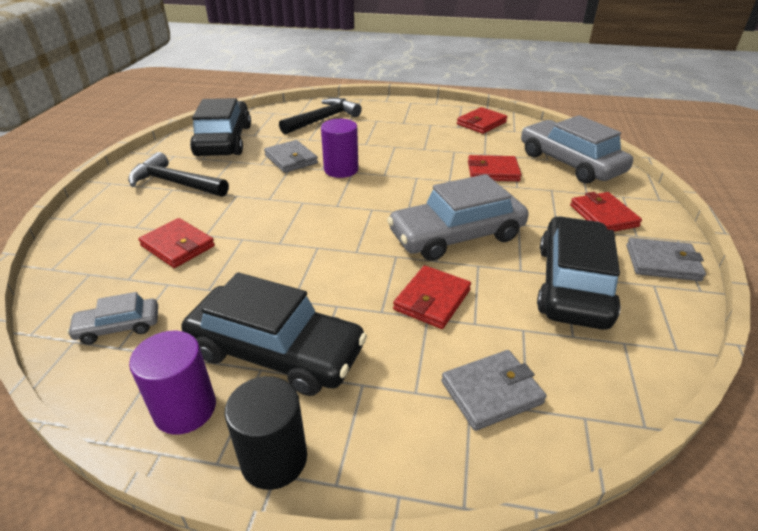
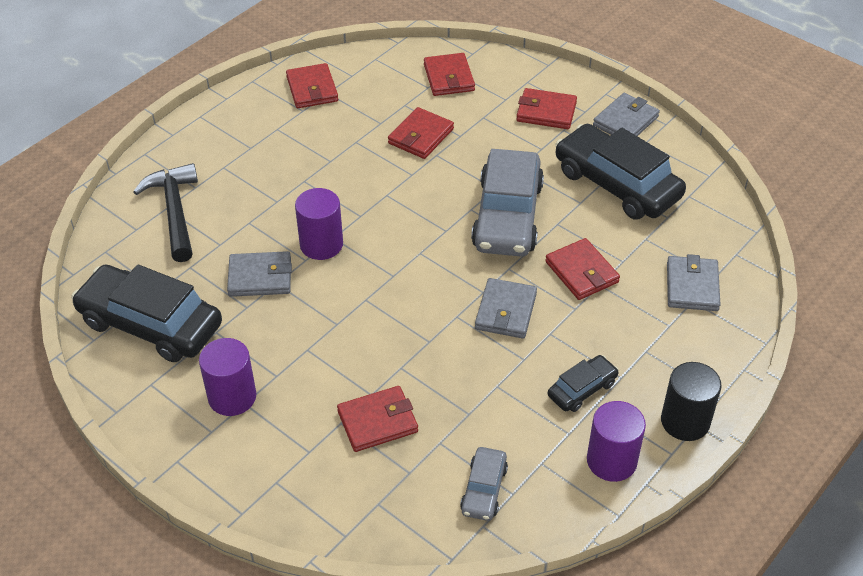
camera: 60 degrees left, 10 degrees up
black hammer [128,152,229,197] -> purple cylinder [199,338,256,416]
black car [182,272,367,396] -> black car [548,355,619,412], size x0.49
grey car [521,115,633,184] -> red wallet [424,53,475,96]
none -> grey wallet [475,278,537,339]

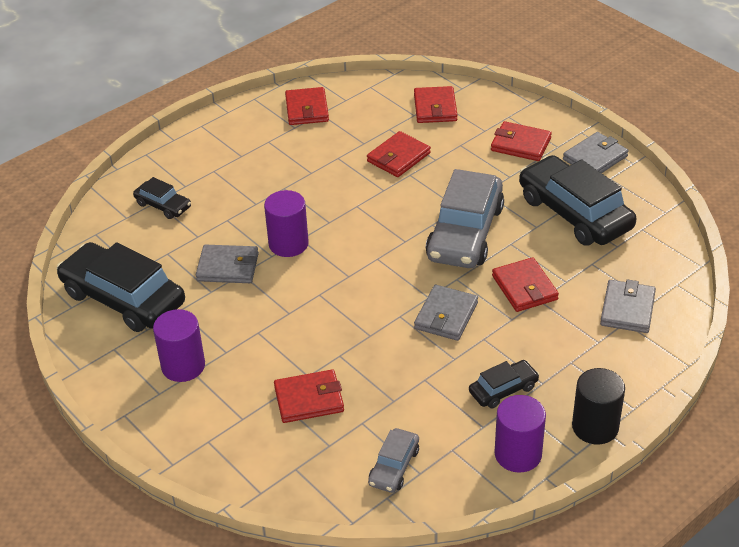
camera: 10 degrees right, 5 degrees down
black hammer [133,163,198,262] -> black car [133,177,191,219]

